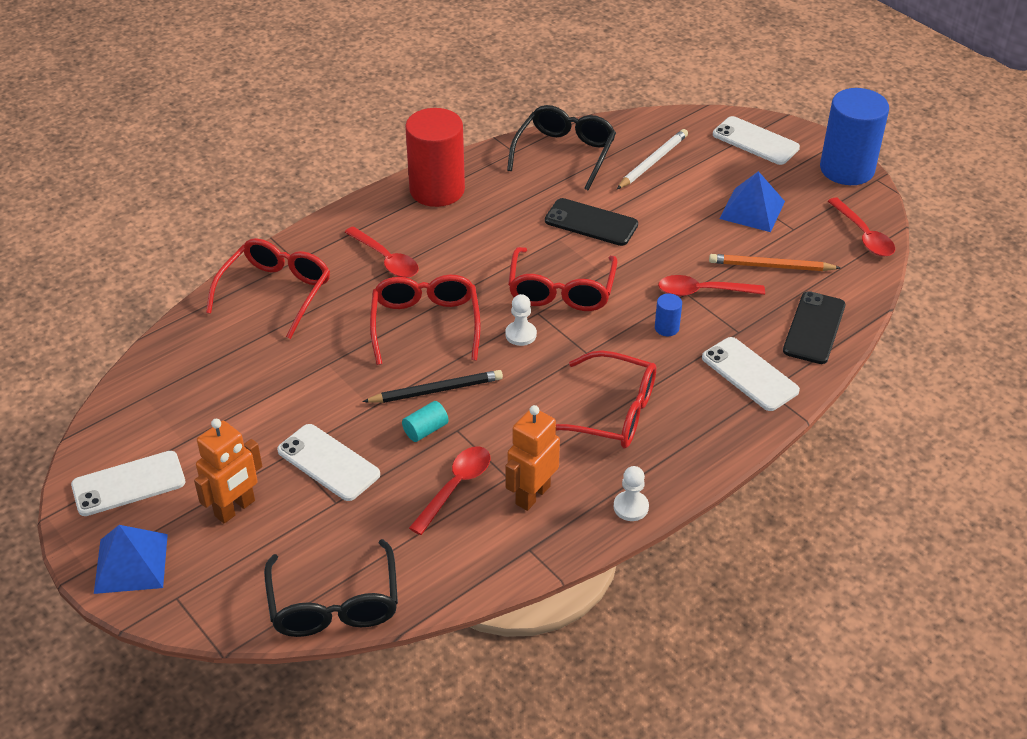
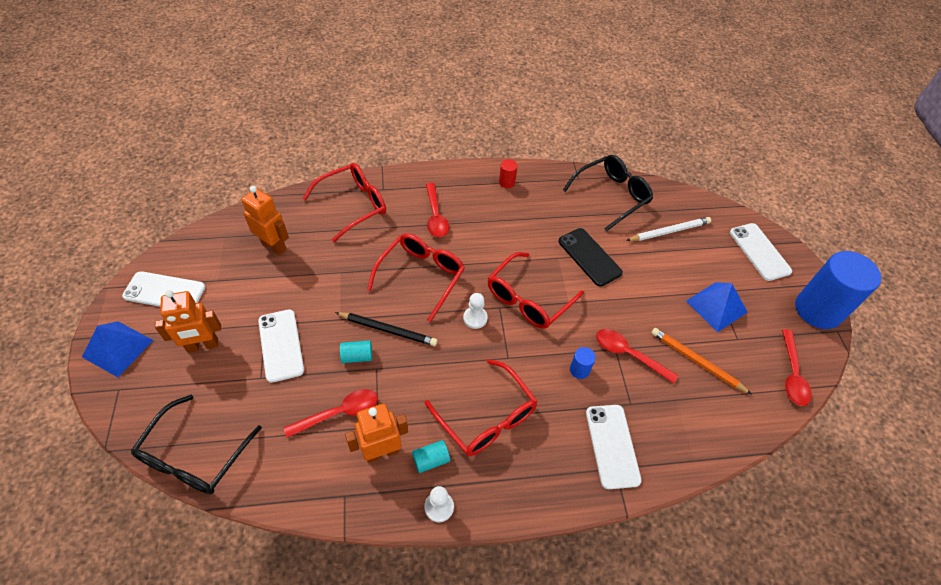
camera: 30 degrees right, 10 degrees up
red cylinder [405,108,465,207] -> red cylinder [499,159,518,188], size x0.40
black phone [783,291,845,364] -> none
none -> orange robot [241,186,289,255]
none -> turquoise cylinder [412,440,450,473]

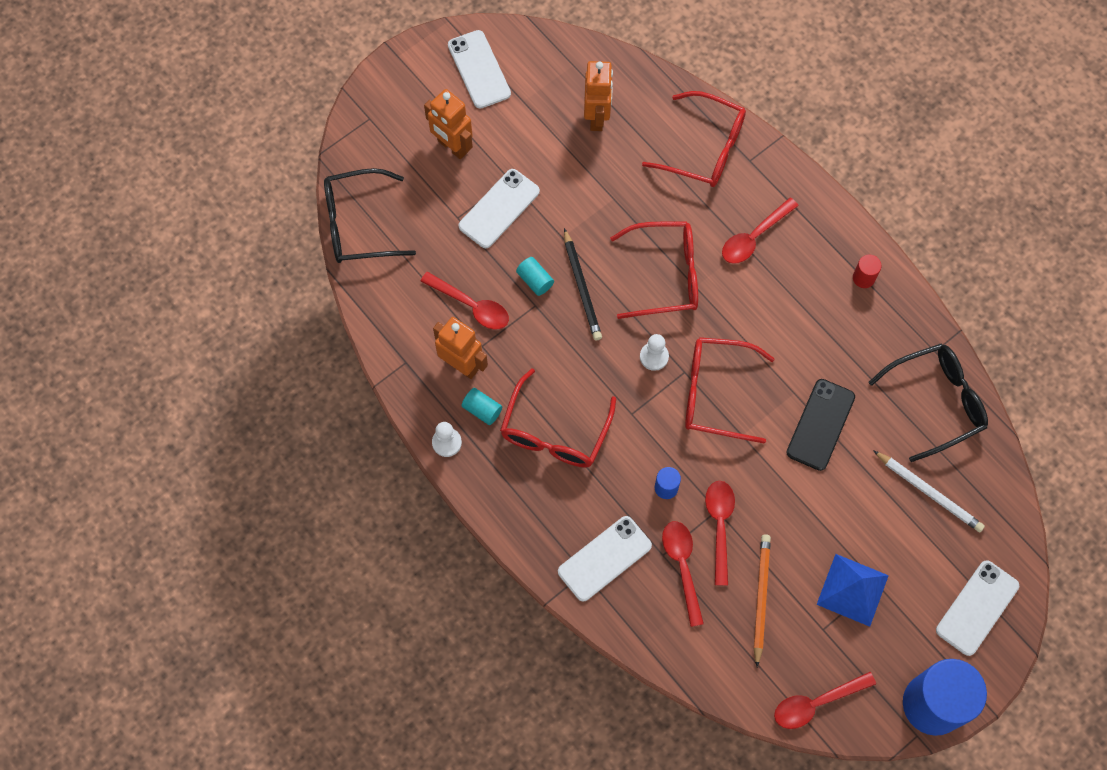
camera: 60 degrees right, 15 degrees up
blue pyramid [82,321,153,377] -> none
black glasses [563,155,653,232] -> black glasses turned 45 degrees counterclockwise [868,344,988,462]
none -> red spoon [662,521,704,627]

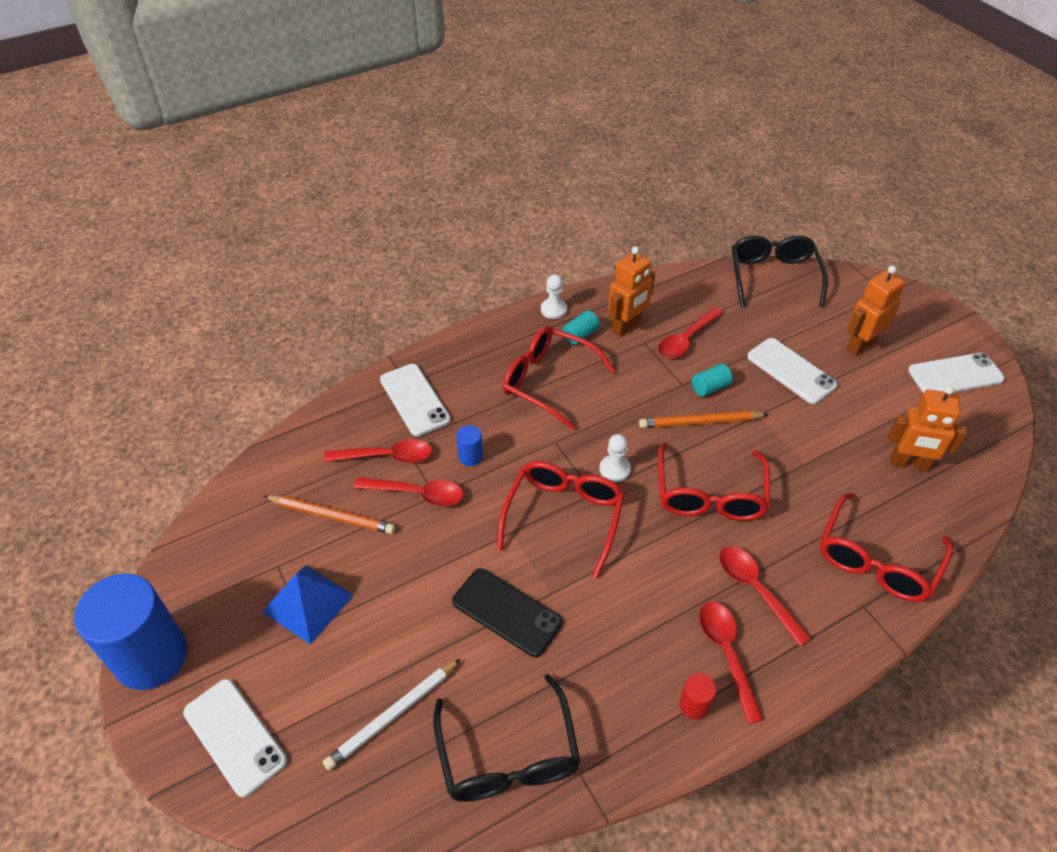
camera: 100 degrees right, 20 degrees down
black pencil [564,228,602,340] -> orange pencil [639,411,768,428]
red spoon [774,672,876,729] -> red spoon moved to [699,602,763,724]

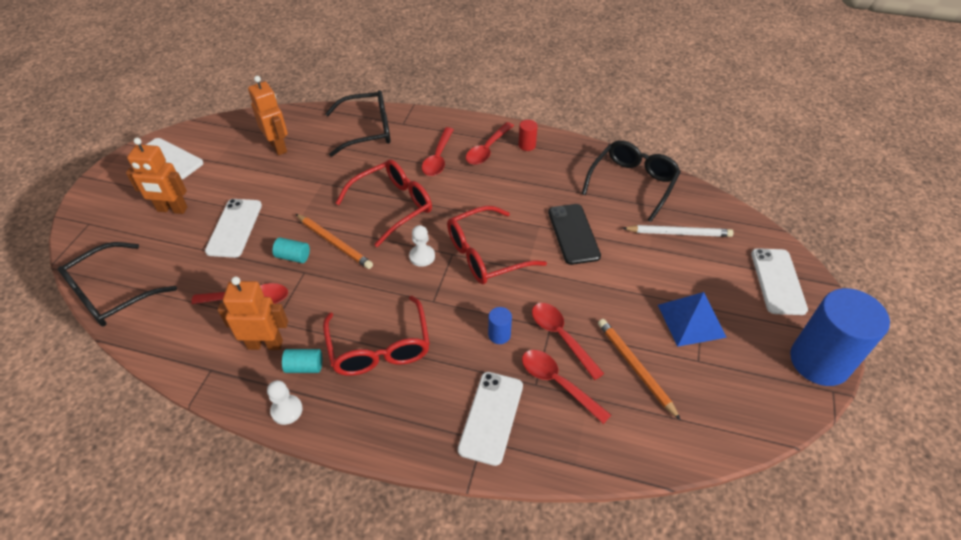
camera: 135 degrees left, 0 degrees up
red glasses [820,492,953,602] -> black glasses [325,90,391,157]

